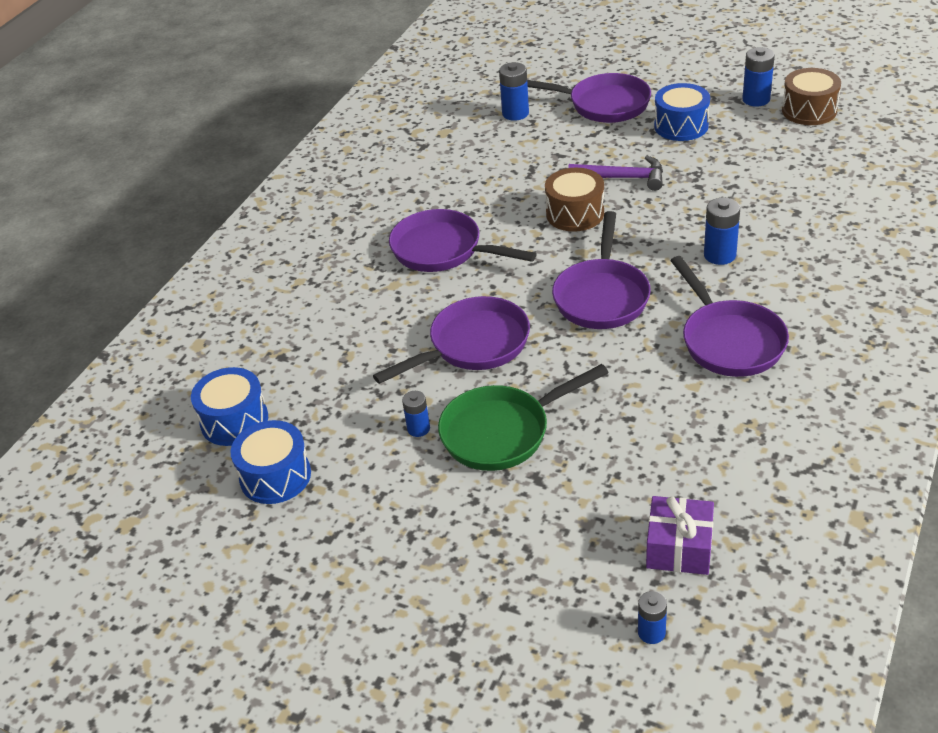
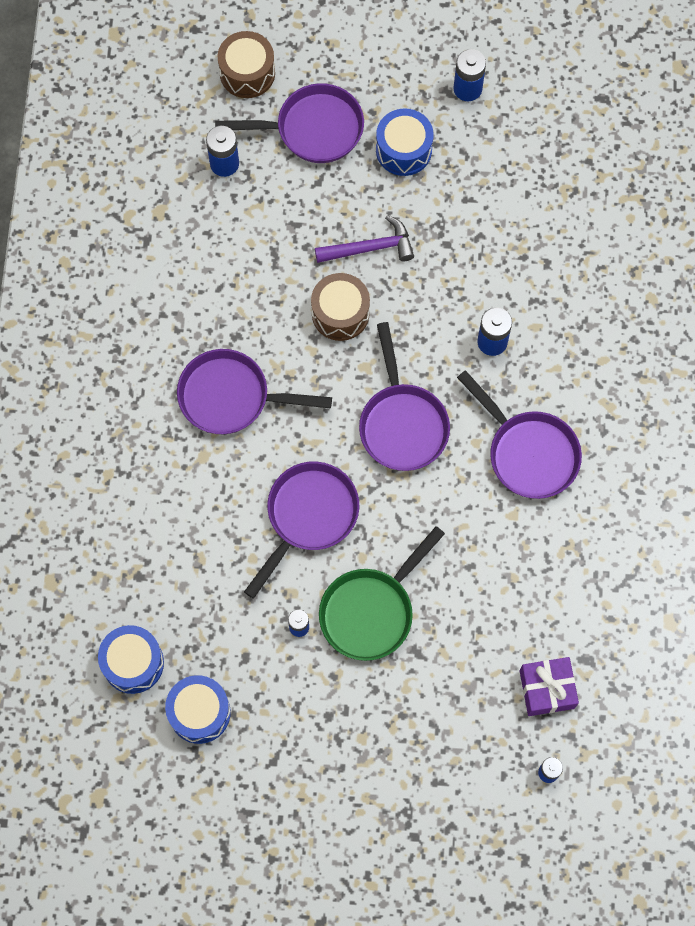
camera: 25 degrees left, 30 degrees up
brown drum [782,68,841,125] -> brown drum moved to [217,31,275,98]

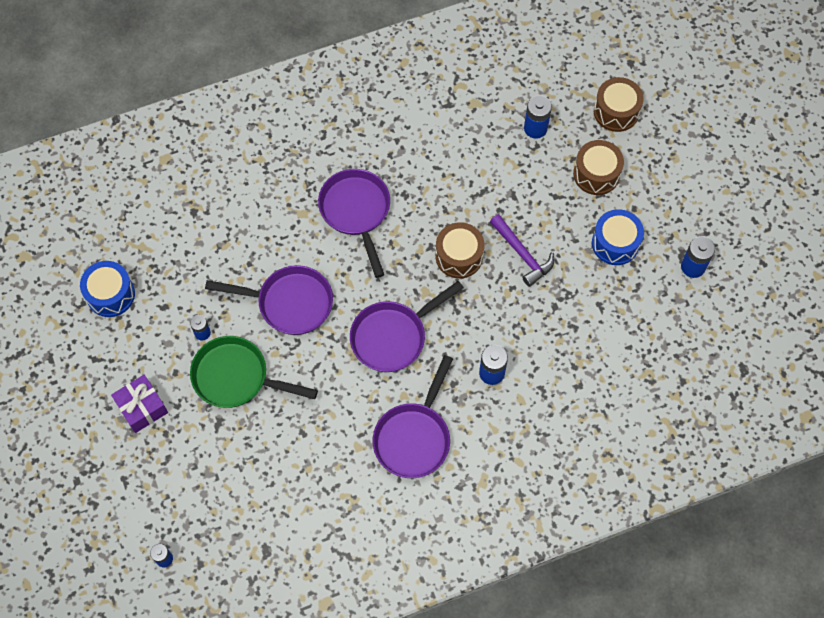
camera: 65 degrees right, 5 degrees down
blue drum [98,625,164,694] -> none
purple pan [215,83,364,163] -> brown drum [573,140,624,195]
purple gift [520,657,579,716] -> purple gift moved to [111,375,168,433]

